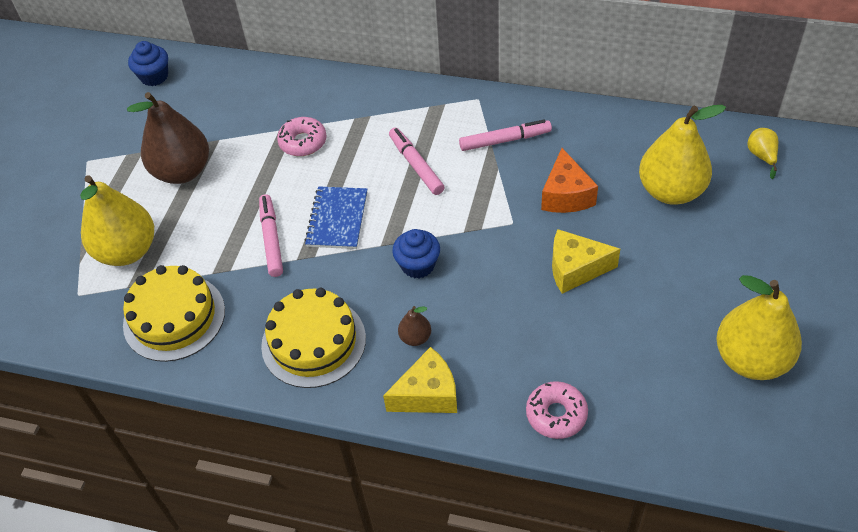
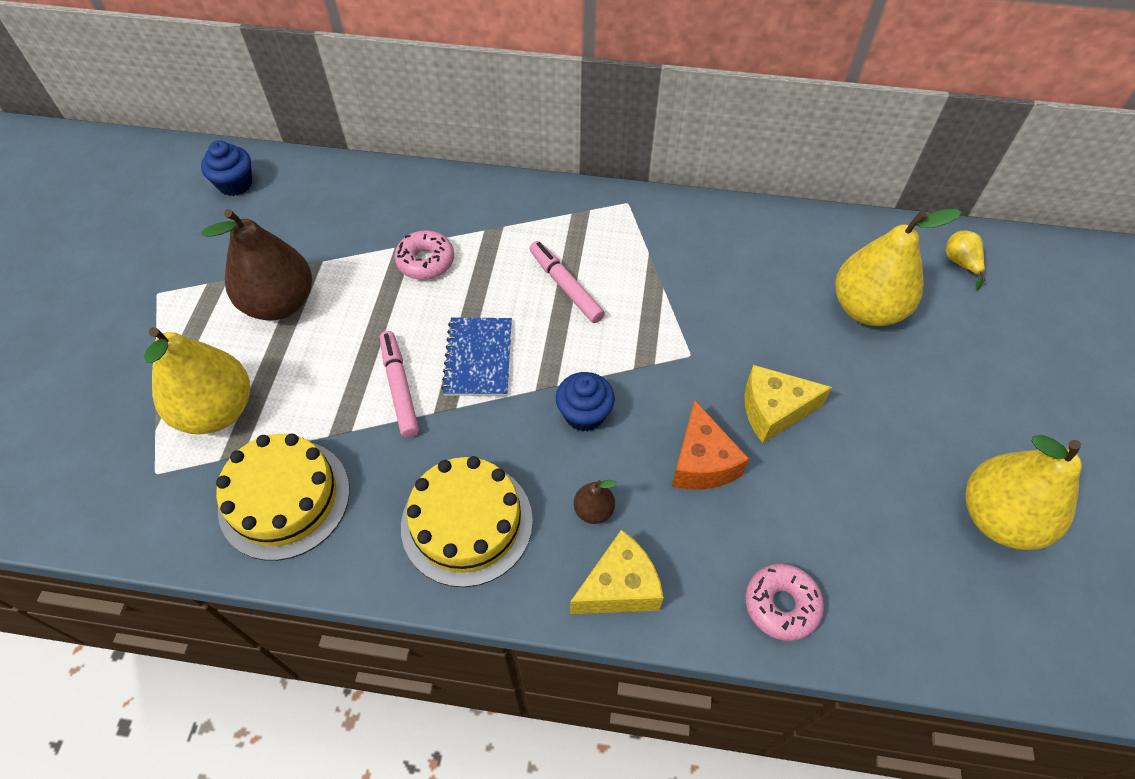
camera: 10 degrees left, 5 degrees up
pink marker [459,120,552,151] -> none
orange cheese [541,148,598,213] -> orange cheese moved to [672,400,749,490]

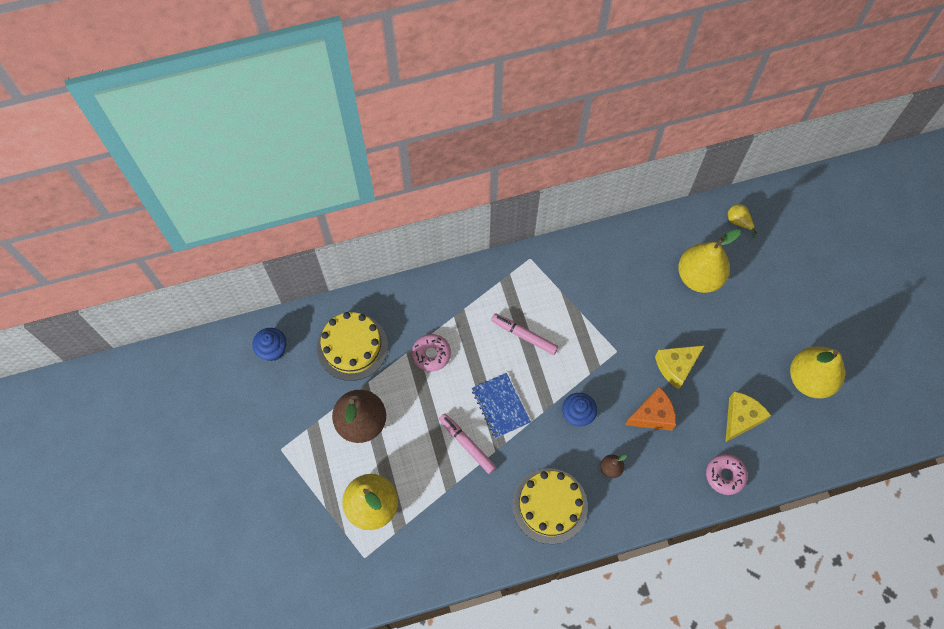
camera: 25 degrees left, 10 degrees up
yellow cake [216,433,350,561] -> yellow cake moved to [317,312,388,381]
yellow cheese [570,530,664,614] -> yellow cheese moved to [725,391,771,442]
orange cheese [672,400,749,490] -> orange cheese turned 75 degrees counterclockwise [625,386,676,431]

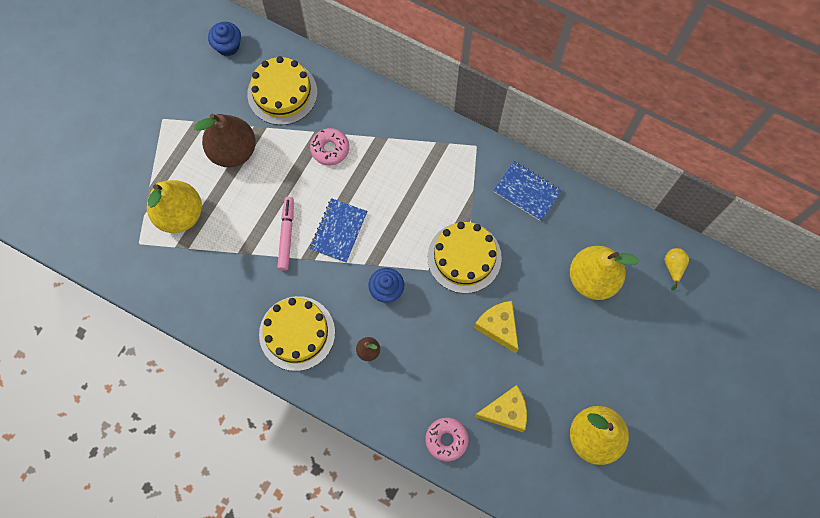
camera: 45 degrees right, 5 degrees up
pink marker [491,314,558,355] -> none
orange cheese [625,386,676,431] -> none
yellow cheese [655,345,705,389] -> yellow cheese turned 45 degrees clockwise [474,301,519,353]
none -> yellow cake [428,222,502,293]
none -> blue notebook [493,161,562,221]

